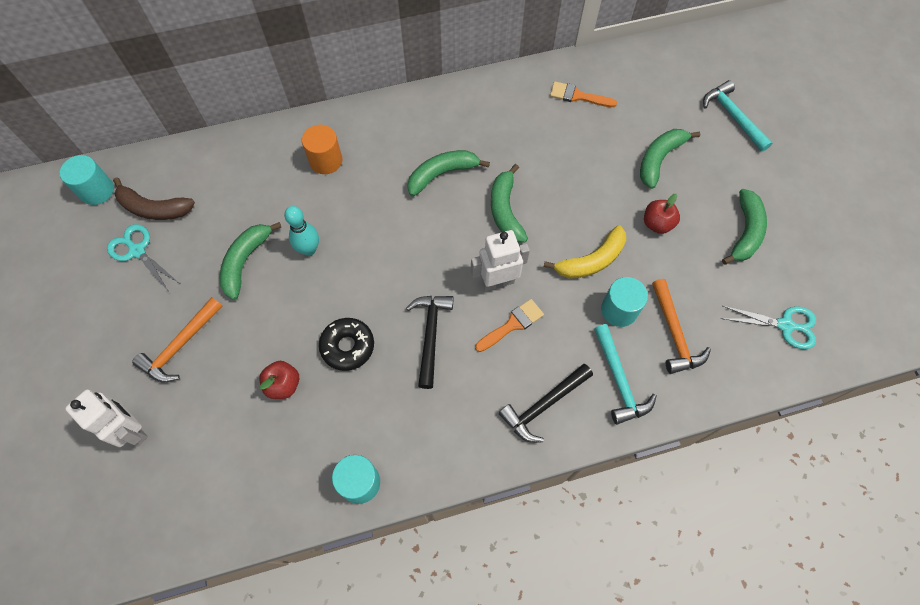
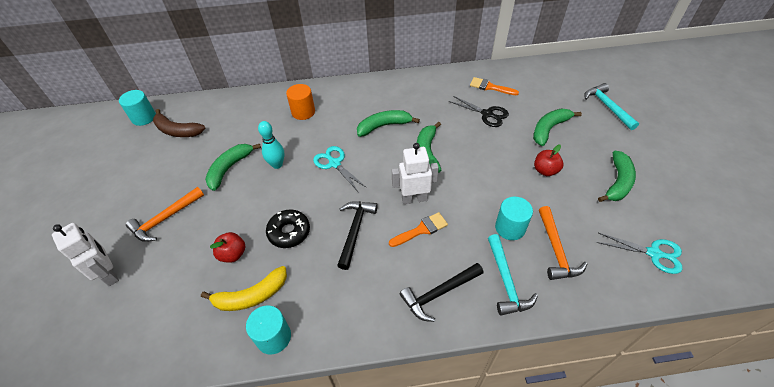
camera: 10 degrees right, 15 degrees down
turquoise scissors [107,224,179,292] -> turquoise scissors moved to [313,146,367,191]
yellow banana [544,225,626,279] -> yellow banana moved to [201,266,287,311]
none -> black scissors [448,96,509,127]

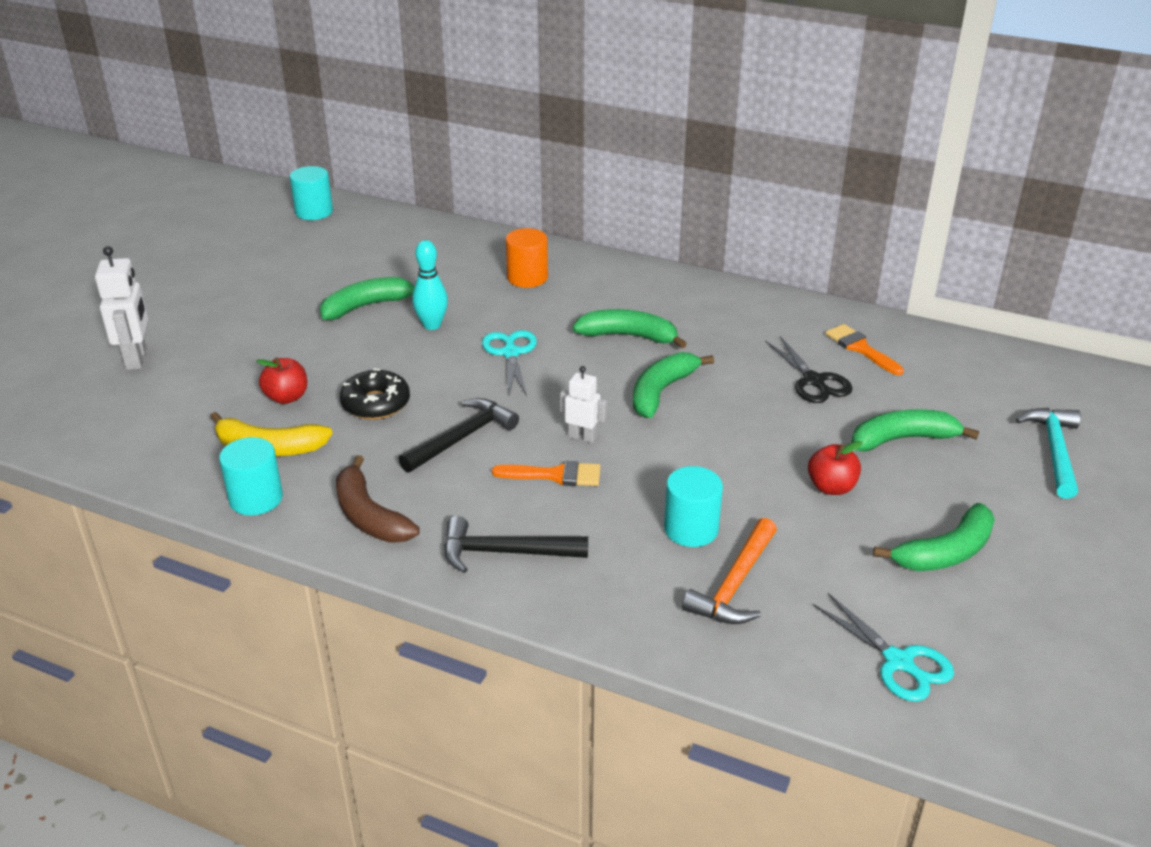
camera: 30 degrees right, 15 degrees down
orange hammer [126,187,204,242] -> none
brown banana [153,109,205,137] -> brown banana moved to [336,455,420,543]
white robot [392,143,439,204] -> white robot [560,366,607,443], size x0.62
turquoise hammer [488,234,538,315] -> none

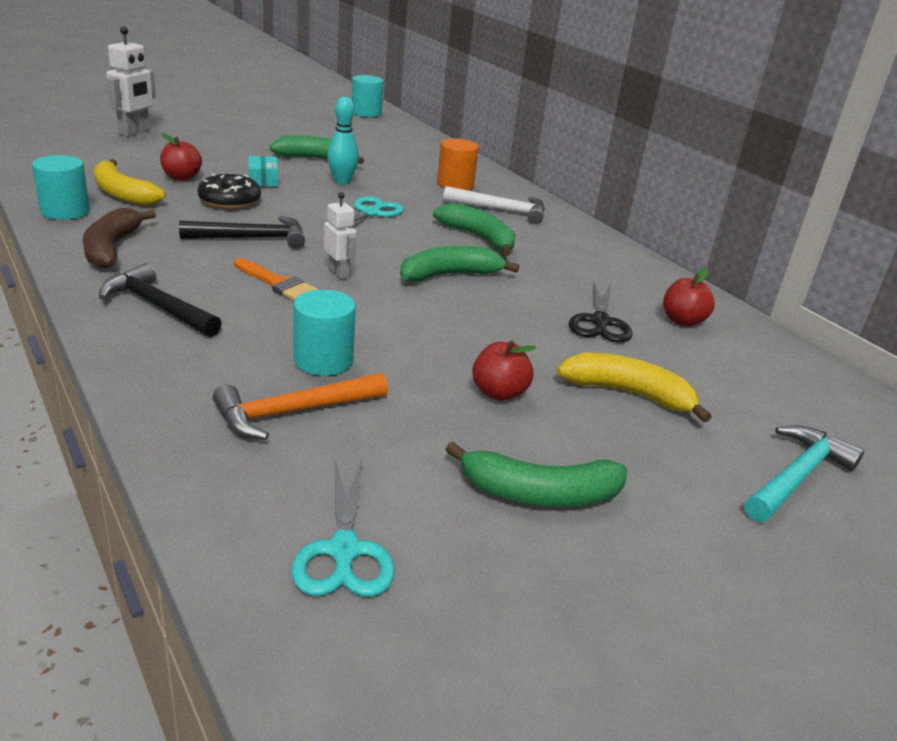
camera: 30 degrees right, 5 degrees down
orange brush [825,324,904,375] -> red apple [663,269,715,326]
green banana [851,409,979,452] -> yellow banana [557,353,712,422]
none -> turquoise box [248,156,278,187]
none -> white hammer [443,186,545,224]

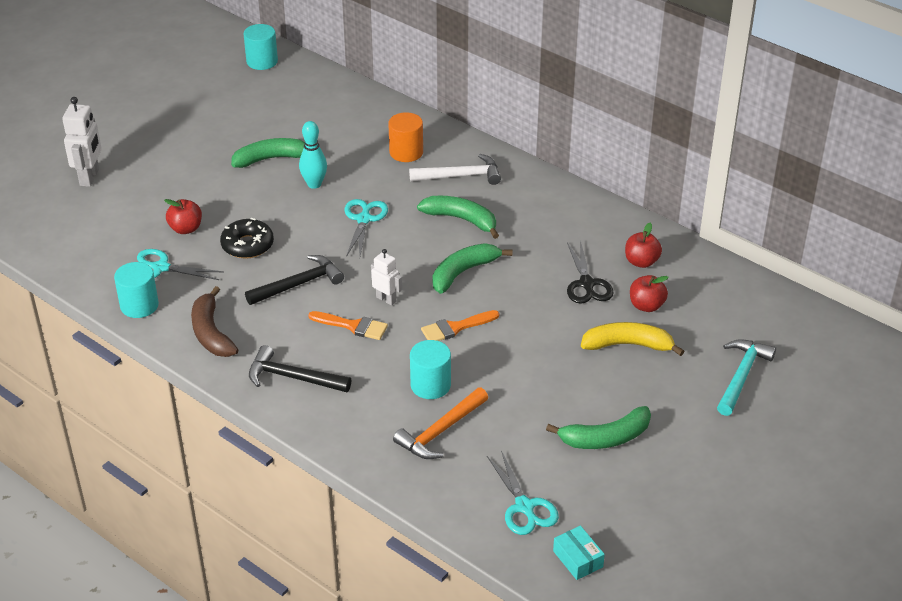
camera: 15 degrees left, 10 degrees up
yellow banana [94,159,166,206] -> turquoise scissors [137,249,224,280]
turquoise box [248,156,278,187] -> turquoise box moved to [553,526,605,580]
red apple [472,340,536,401] -> red apple moved to [630,275,669,312]
none -> orange brush [421,310,499,341]

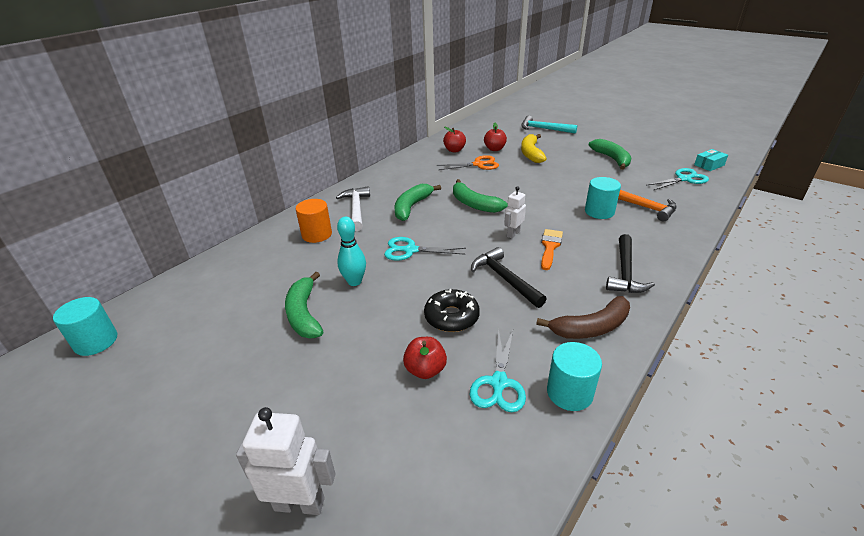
camera: 90 degrees left, 5 degrees down
orange brush [421,310,499,341] -> none
black scissors [567,240,614,304] -> orange scissors [437,155,499,170]

